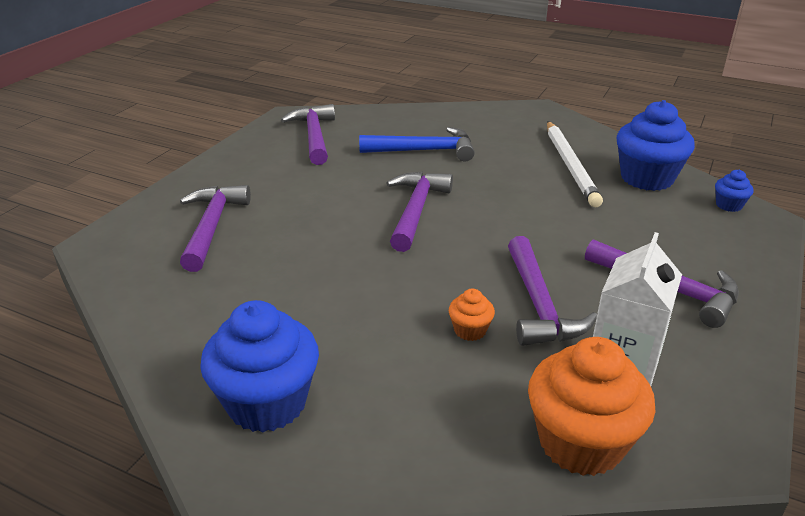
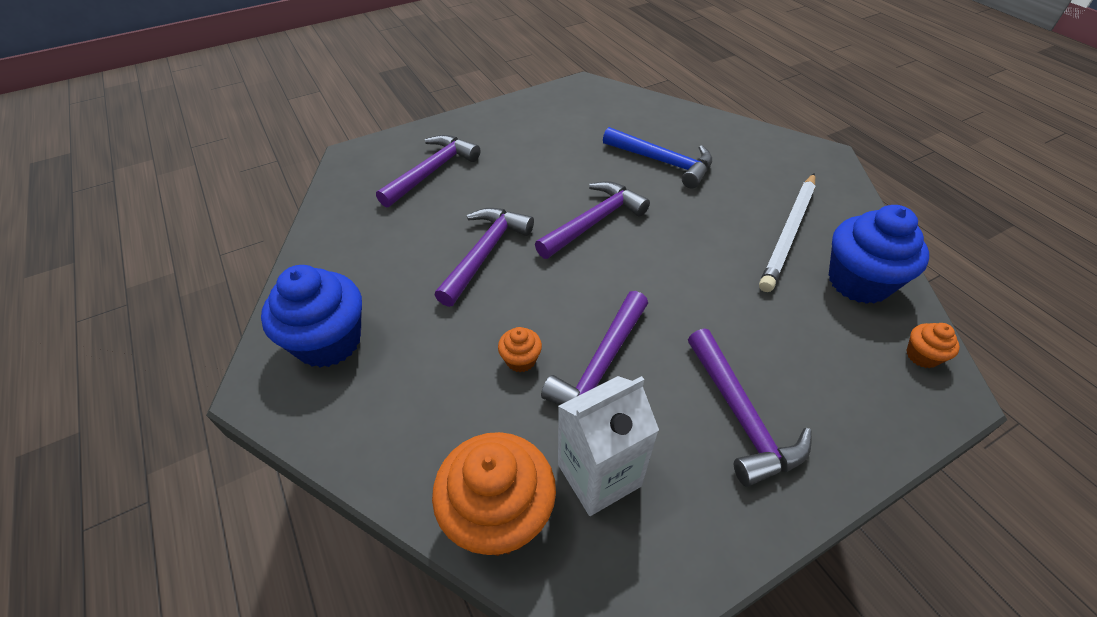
camera: 35 degrees right, 15 degrees up
purple hammer [281,104,335,165] -> purple hammer moved to [435,208,534,307]
blue cupcake [715,170,753,212] -> orange cupcake [906,323,960,368]

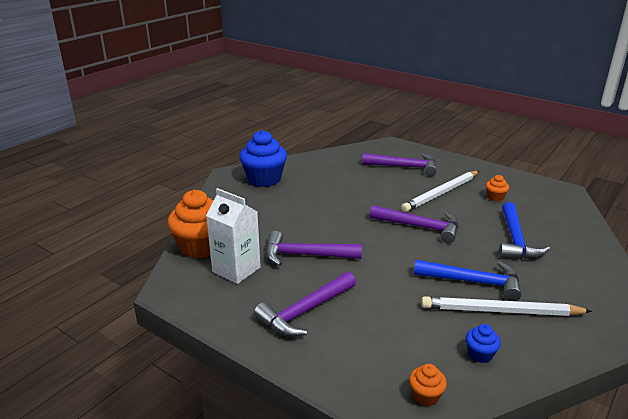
camera: 65 degrees right, 20 degrees down
purple hammer [435,208,534,307] -> none
orange cupcake [498,327,542,372] -> orange cupcake moved to [486,175,509,202]
blue cupcake [829,205,929,304] -> blue cupcake [466,324,501,363], size x0.46
none -> white pencil [401,171,479,212]
none -> blue hammer [414,260,522,301]

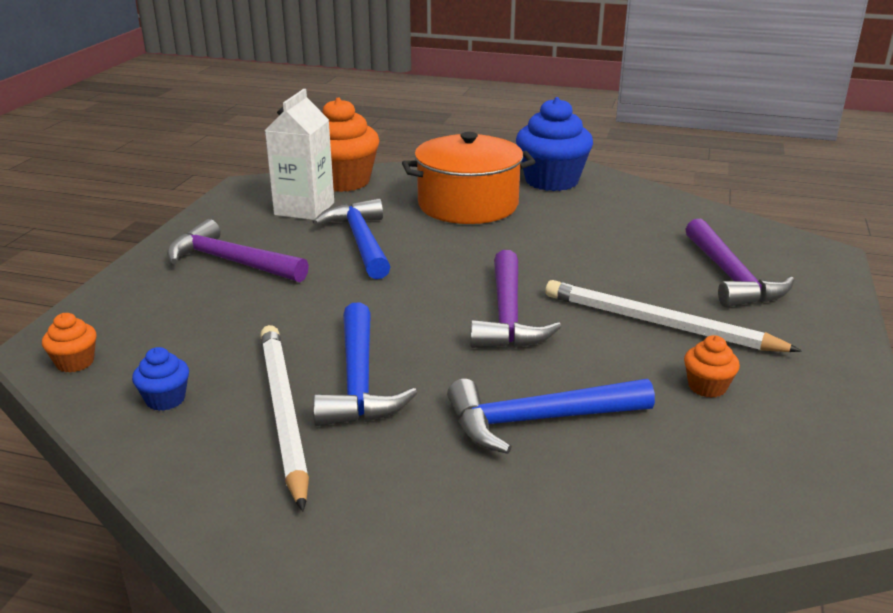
camera: 70 degrees right, 0 degrees up
purple hammer [266,231,362,266] -> blue hammer [313,198,390,279]
none -> orange pot [402,132,535,224]

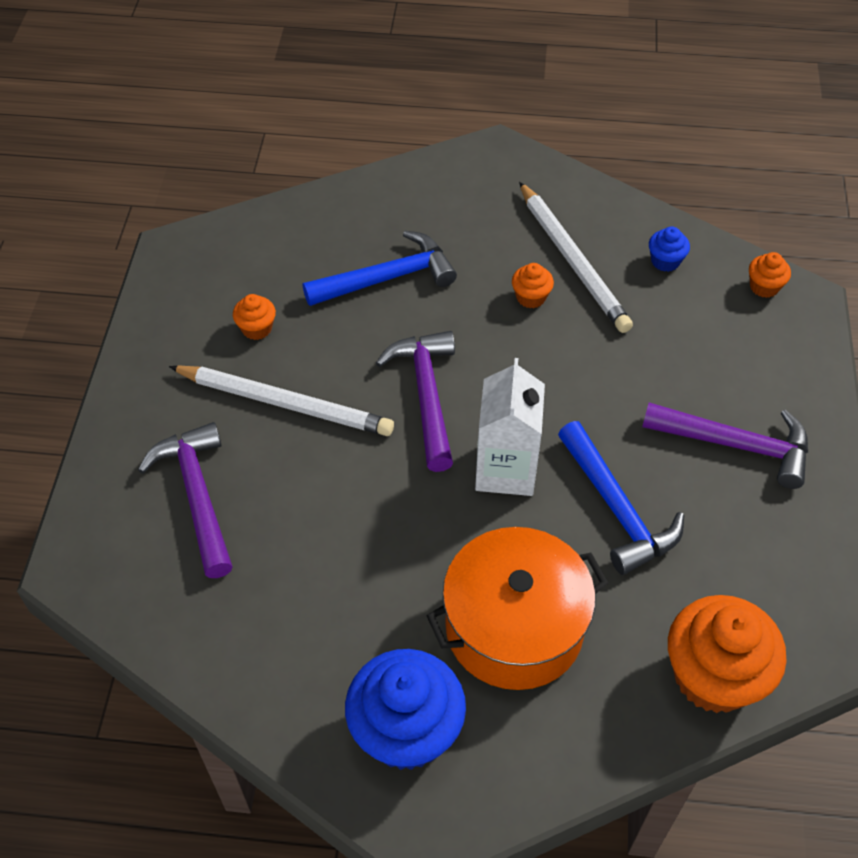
camera: 170 degrees right, 25 degrees up
white carton [264,89,334,220] -> white carton moved to [475,358,545,496]
blue hammer [313,302,417,426] -> orange cupcake [512,263,554,308]

